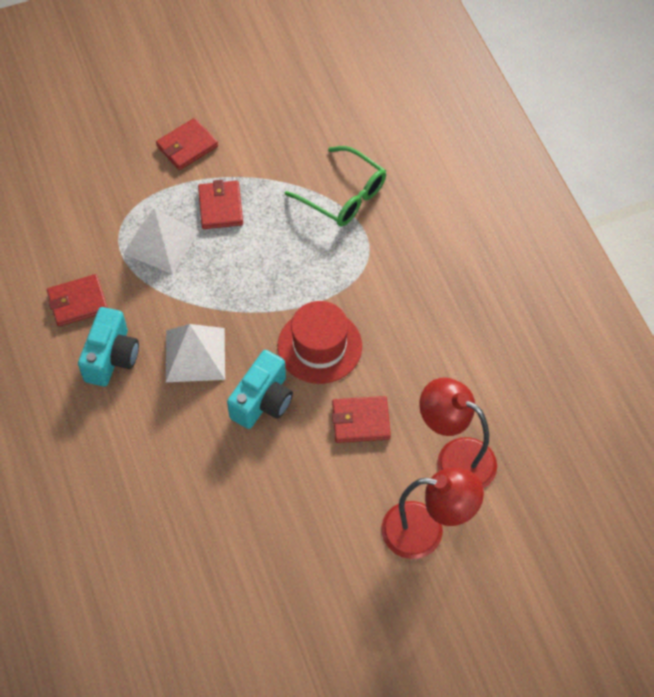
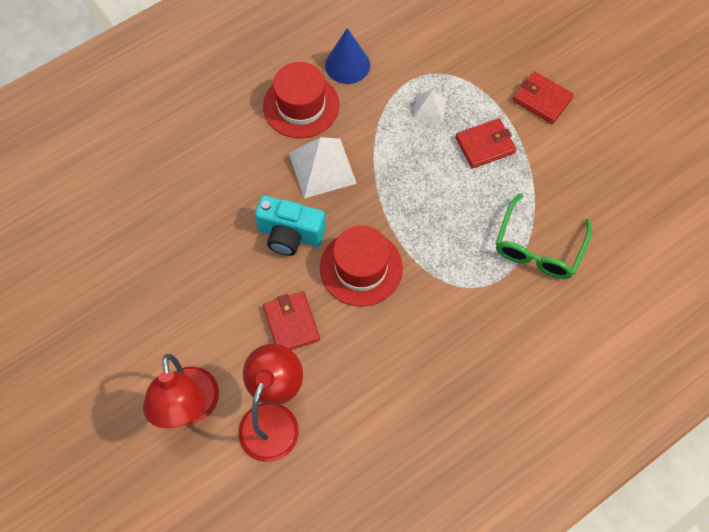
camera: 75 degrees right, 5 degrees up
red wallet [47,274,108,327] -> blue cone [325,28,370,84]
turquoise camera [78,307,139,387] -> red hat [263,62,339,138]
white pyramid [123,208,199,274] -> white pyramid [413,90,447,124], size x0.56

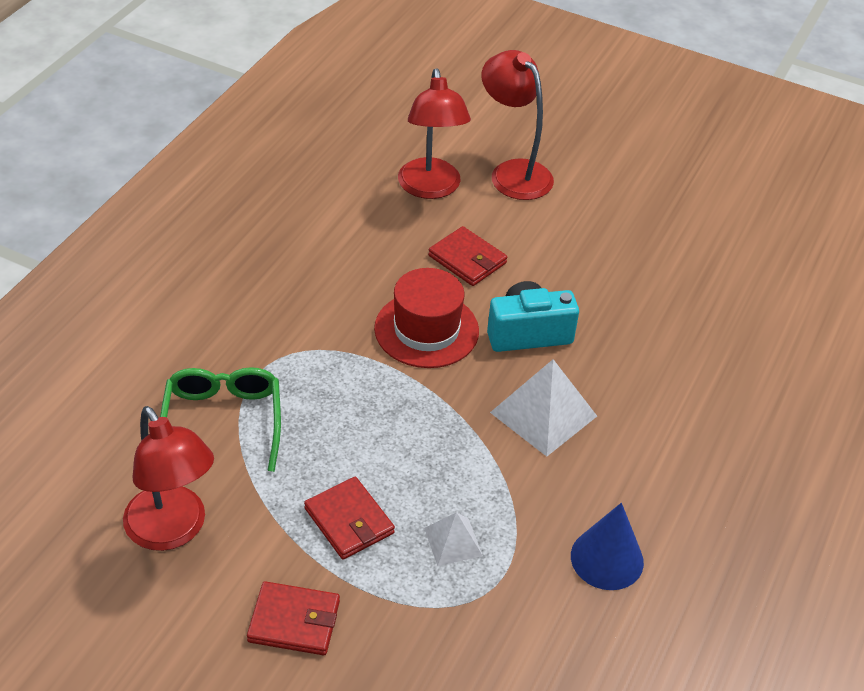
camera: 150 degrees right, 20 degrees down
red hat [263,62,339,138] -> none
red wallet [455,118,517,169] -> red wallet turned 75 degrees counterclockwise [304,477,395,559]
none -> red lamp [123,406,214,551]

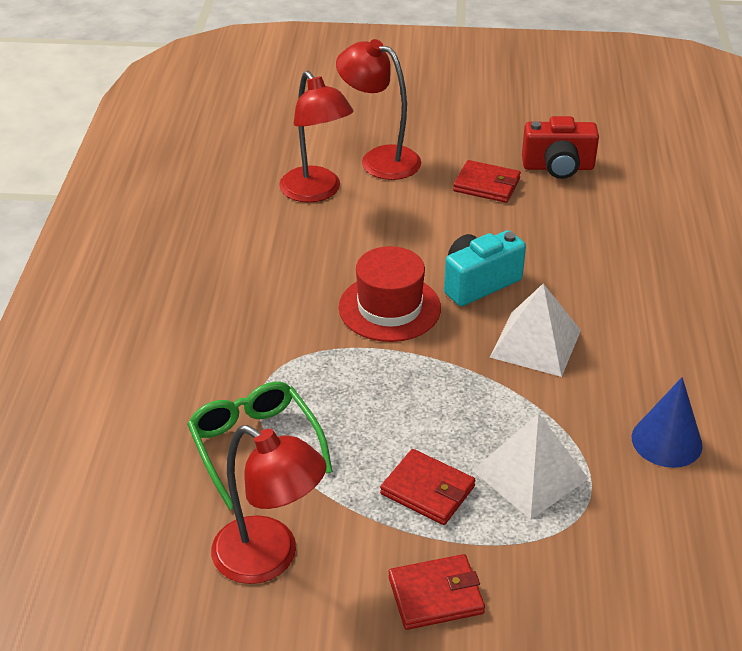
camera: 20 degrees left, 5 degrees down
white pyramid [424,512,483,566] -> white pyramid [472,413,589,520], size x1.77
red wallet [428,226,507,286] -> red wallet moved to [453,160,521,203]
none -> red camera [522,116,599,179]

